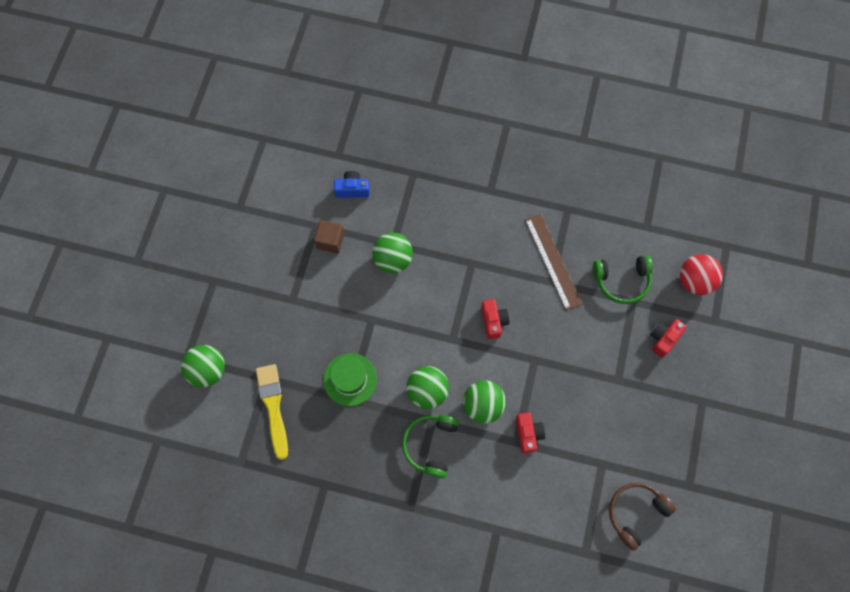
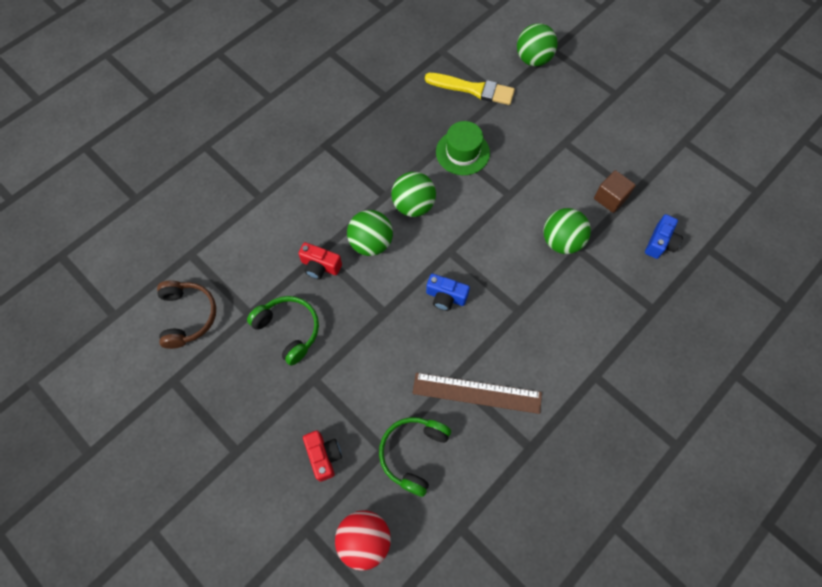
camera: 120 degrees right, 5 degrees down
green headphones [402,415,459,478] -> green headphones moved to [247,296,319,365]
red camera [481,299,510,339] -> blue camera [426,274,470,311]

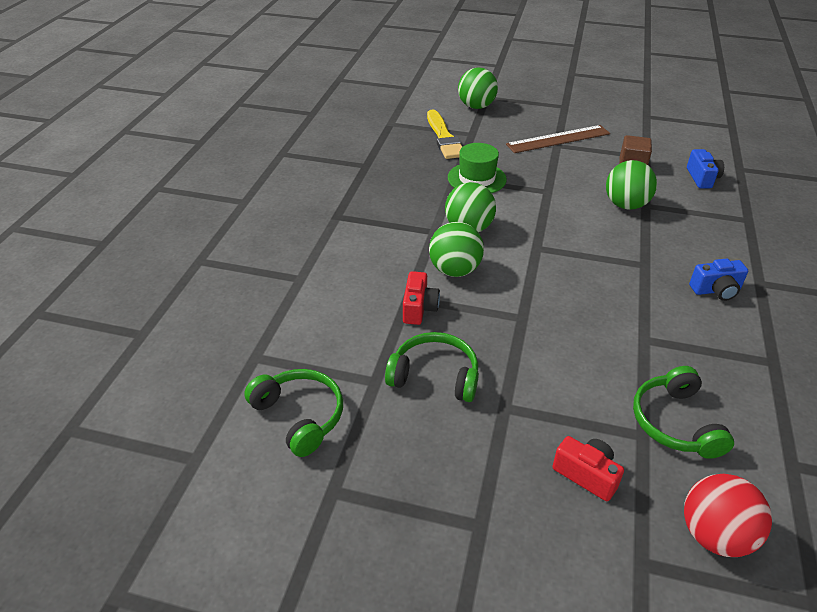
camera: 30 degrees left, 25 degrees down
brown headphones [157,281,216,349] -> green headphones [244,369,343,457]
red camera [298,242,342,279] -> red camera turned 75 degrees counterclockwise [403,271,440,325]
brown ruler [413,373,542,414] -> brown ruler moved to [506,125,610,153]
yellow brush [425,73,515,105] -> yellow brush turned 90 degrees clockwise [427,110,462,159]
blue camera [426,274,470,311] -> blue camera moved to [689,259,748,301]

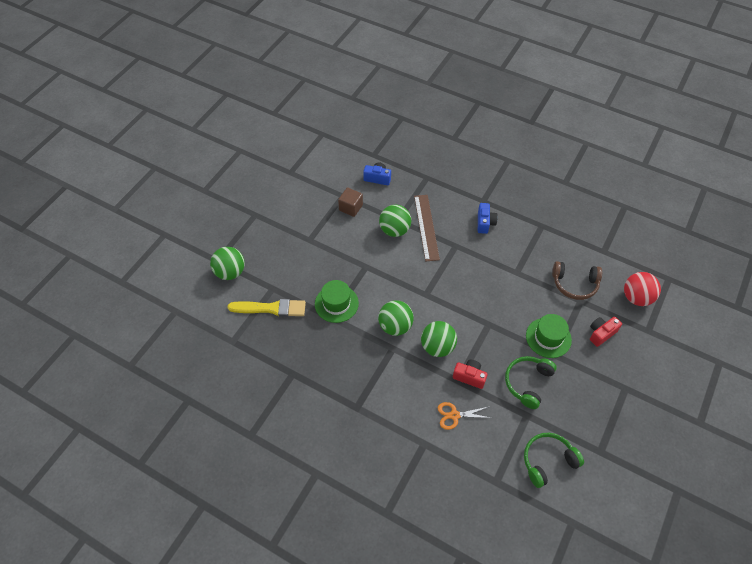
camera: 75 degrees left, 15 degrees up
brown ruler [506,125,610,153] -> brown ruler moved to [414,195,440,261]
green headphones [633,366,734,459] -> brown headphones [552,261,602,300]
none -> orange scissors [438,402,491,430]
none -> green hat [526,314,572,358]

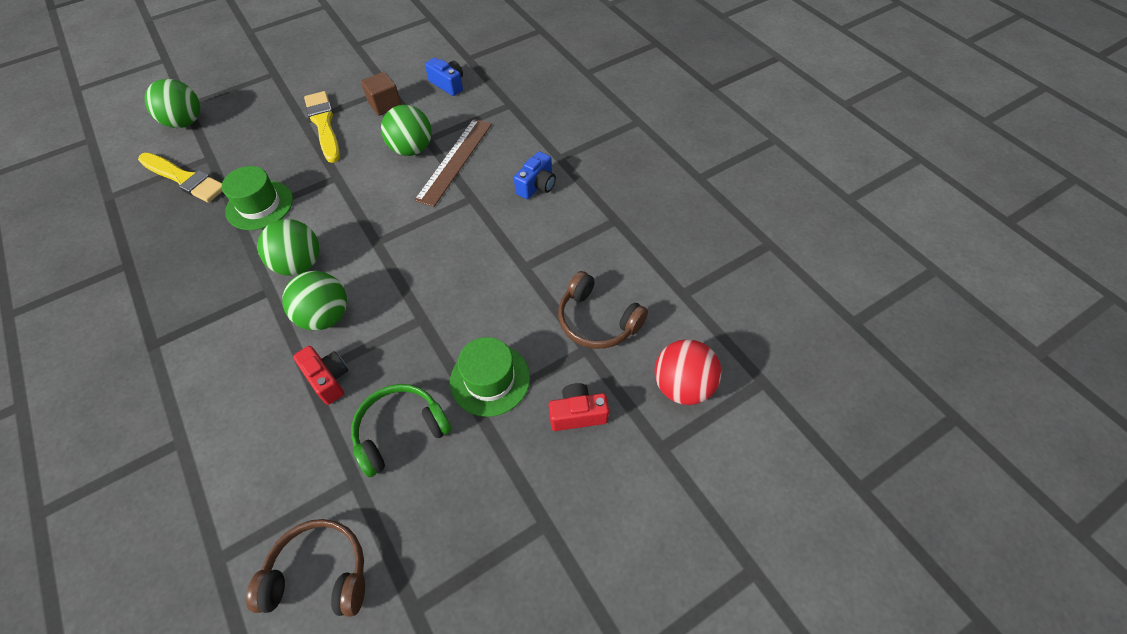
camera: 30 degrees right, 0 degrees up
orange scissors [438,402,491,430] -> none
green headphones [524,433,584,488] -> brown headphones [246,519,365,617]
none -> yellow brush [304,91,340,163]

